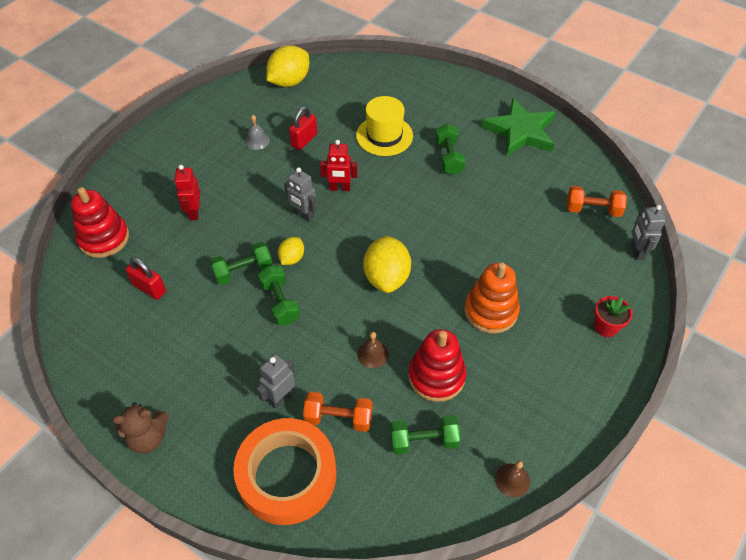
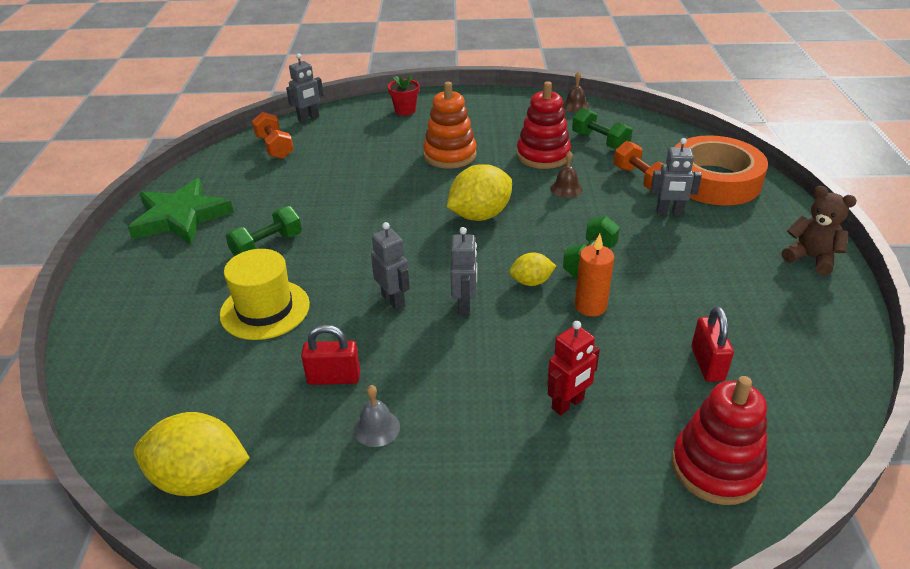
camera: 125 degrees left, 15 degrees down
green dumbbell [210,242,273,285] -> orange candle [575,234,614,316]
red robot [320,140,357,191] -> grey robot [371,222,410,310]

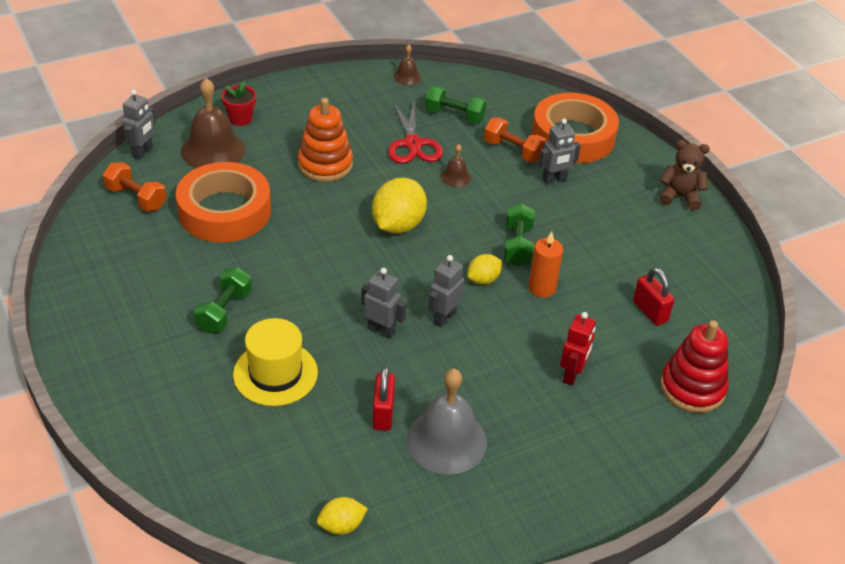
camera: 30 degrees left, 5 degrees up
green star [128,178,234,244] -> none
yellow lemon [134,412,250,496] -> yellow lemon [317,497,368,535], size x0.54
red padlock [301,325,360,385] -> red padlock turned 60 degrees counterclockwise [372,367,395,431]
grey bell [354,385,400,447] -> grey bell [406,369,487,475], size x2.09
grey robot [450,227,477,316] -> grey robot turned 120 degrees counterclockwise [428,255,465,328]
red stacking toy [517,81,571,169] -> red scissors [388,101,443,164]
none -> orange tape [176,162,271,242]
none -> brown bell [181,78,245,168]

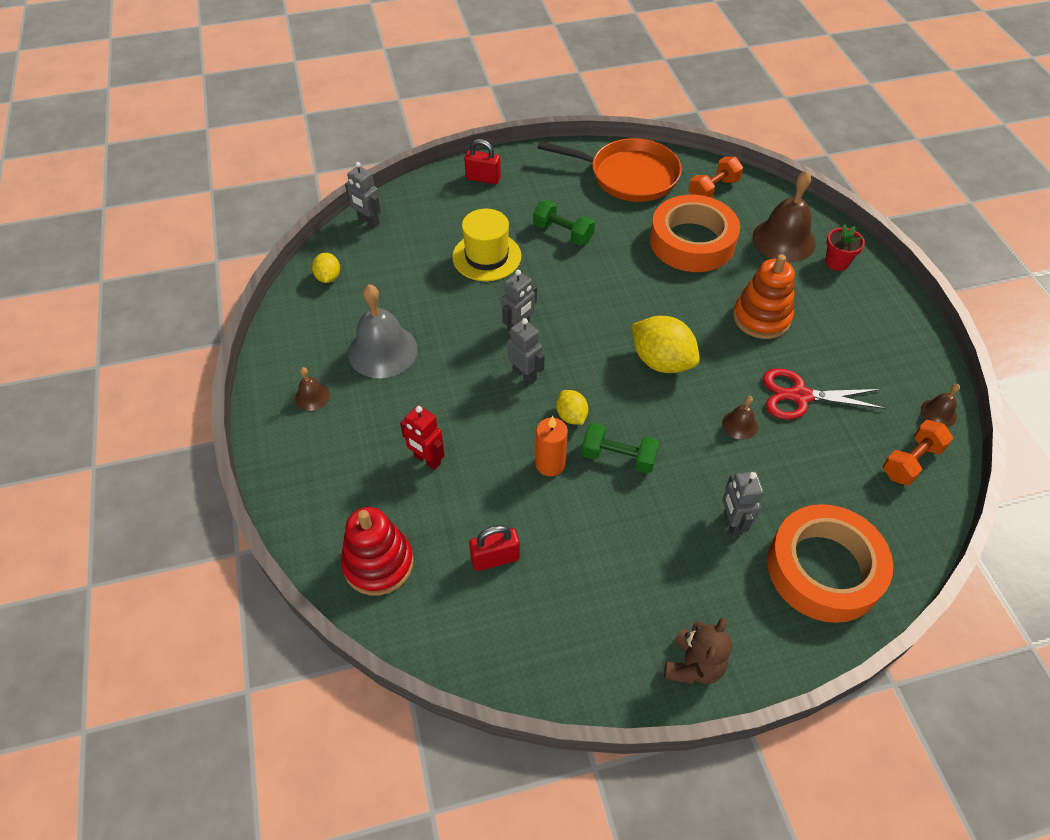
camera: 105 degrees right, 10 degrees up
grey robot [122,90,156,160] -> grey robot moved to [345,162,381,228]
red padlock [372,367,395,431] -> red padlock moved to [464,139,501,184]
green dumbbell [425,86,487,124] -> none
orange dumbbell [484,117,546,162] -> orange dumbbell moved to [883,420,953,486]
none -> brown bell [295,367,330,411]
none -> orange pan [537,138,682,202]

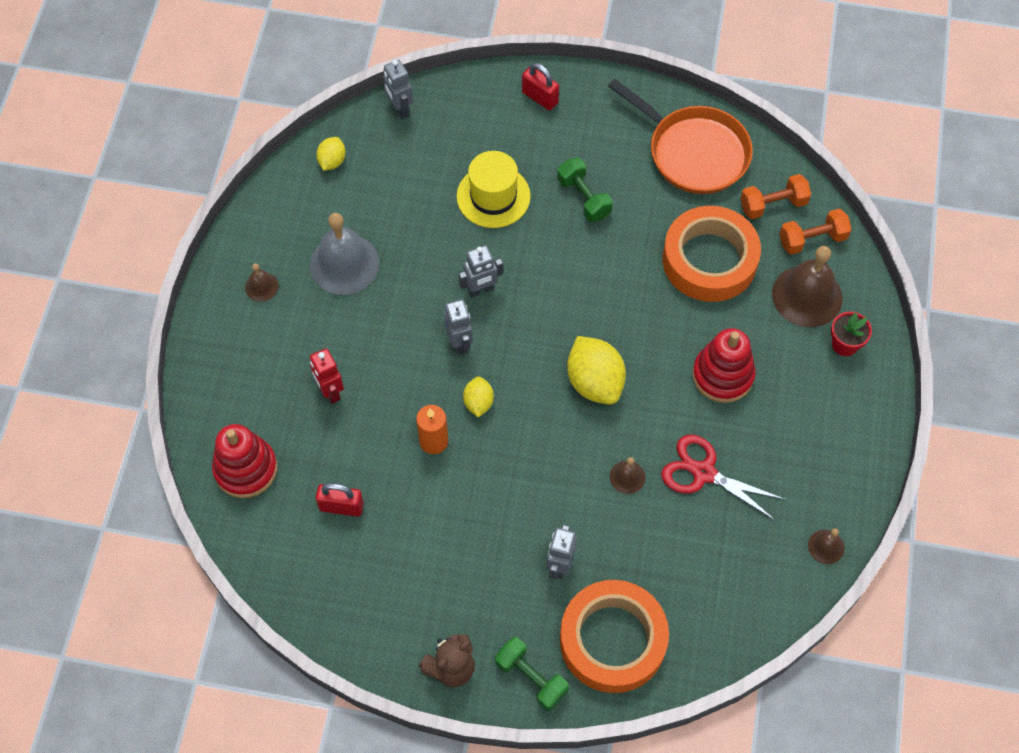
camera: 25 degrees right, 10 degrees up
green dumbbell [581,423,659,474] -> green dumbbell moved to [495,637,569,711]
orange stacking toy [733,254,795,339] -> red stacking toy [692,328,756,403]
orange dumbbell [883,420,953,486] -> orange dumbbell moved to [779,209,852,255]

